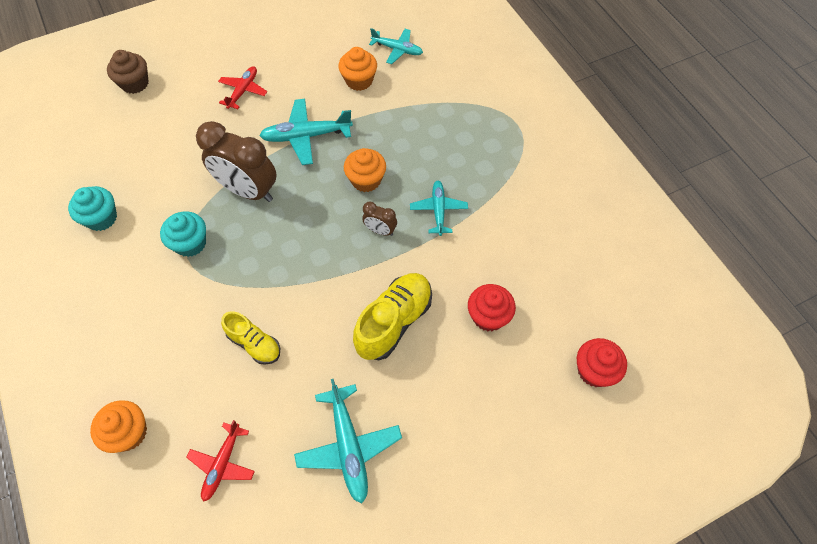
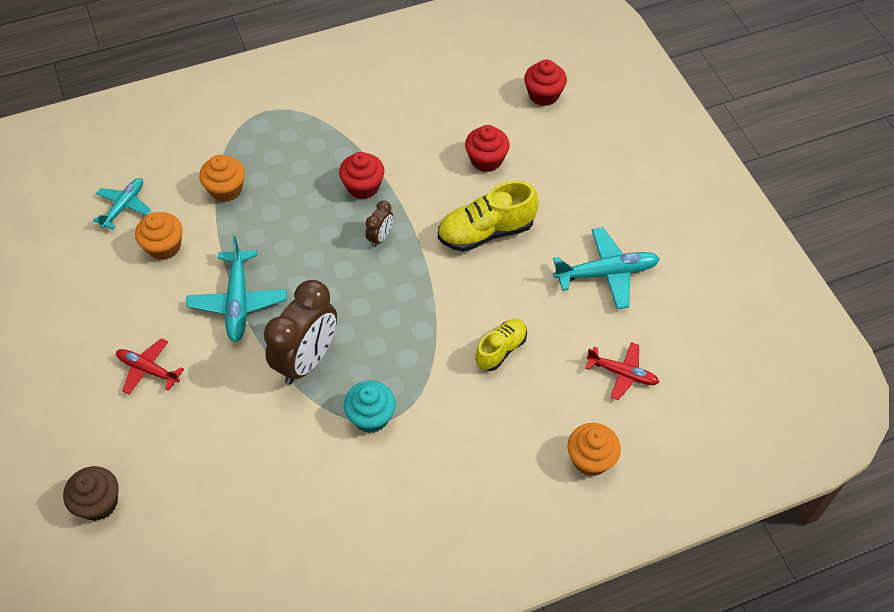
camera: 85 degrees left, 5 degrees down
turquoise cupcake [68,186,117,231] -> none
orange cupcake [344,148,386,192] -> orange cupcake moved to [199,155,245,202]
yellow shoe [353,273,432,360] -> yellow shoe turned 60 degrees counterclockwise [438,181,539,252]
turquoise plane [410,180,468,236] -> red cupcake [339,152,384,199]

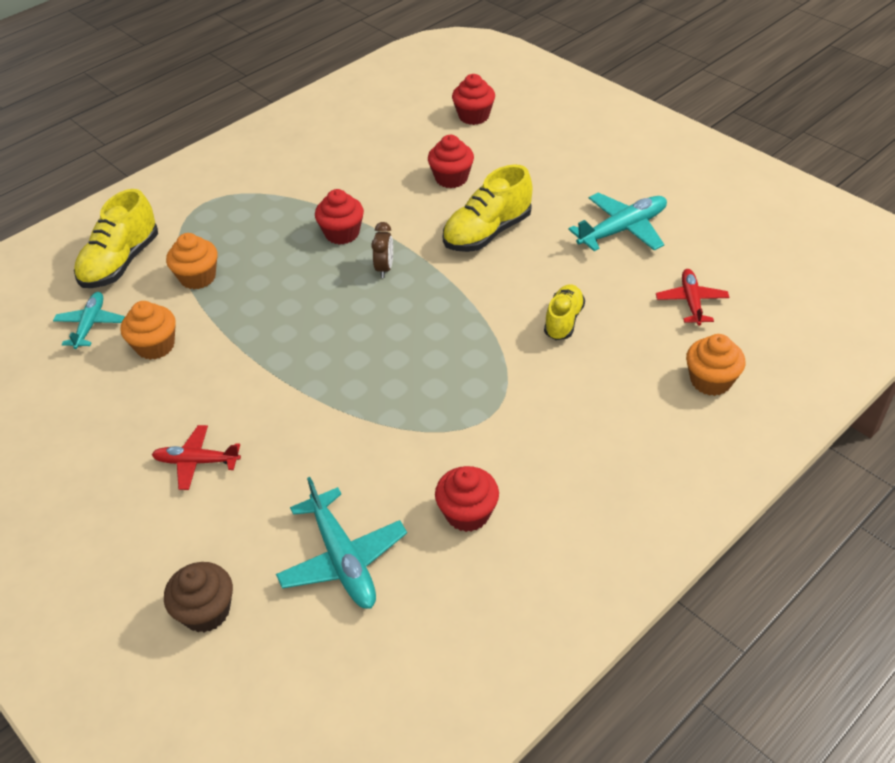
camera: 20 degrees left, 10 degrees down
turquoise plane [186,236,287,342] -> turquoise plane moved to [276,477,407,609]
brown clock [264,280,337,385] -> none
turquoise cupcake [344,381,396,433] -> none
red plane [585,342,660,400] -> red plane turned 90 degrees counterclockwise [656,269,729,326]
none -> yellow shoe [74,189,158,288]
none -> red cupcake [435,466,499,532]

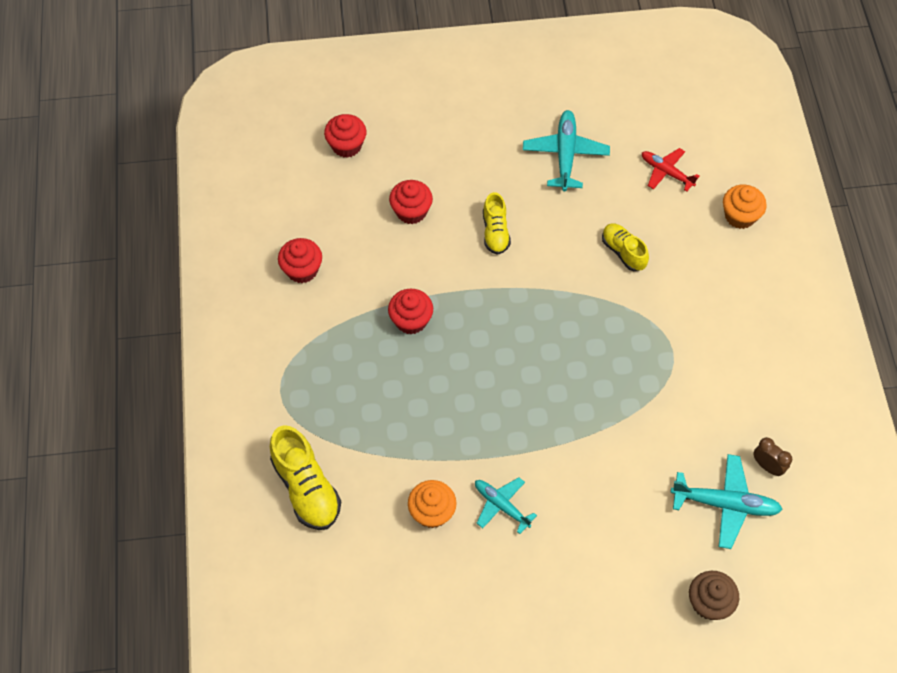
camera: 55 degrees left, 15 degrees up
turquoise plane [53,292,125,349] -> turquoise plane moved to [475,477,537,534]
red plane [152,425,241,490] -> none
orange cupcake [166,233,218,289] -> none
brown clock [371,222,393,278] -> brown clock moved to [753,437,792,476]
red cupcake [435,466,499,532] -> red cupcake moved to [278,238,322,283]
yellow shoe [443,165,532,252] -> yellow shoe [483,192,511,255], size x0.62

